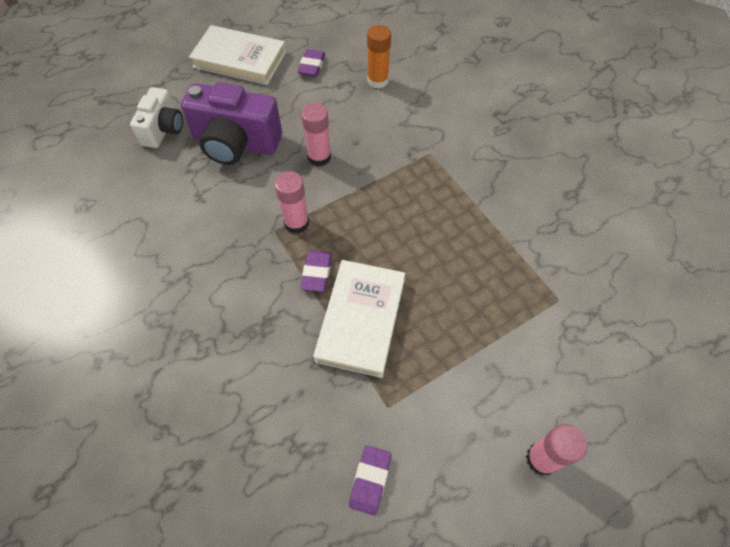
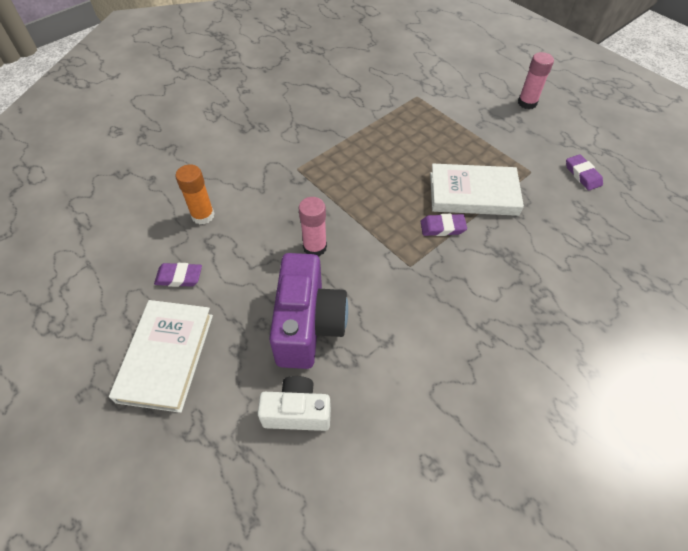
camera: 100 degrees left, 5 degrees down
pink glue stick [274,171,309,234] -> none
purple eraser [349,445,392,516] -> purple eraser turned 60 degrees clockwise [566,154,603,190]

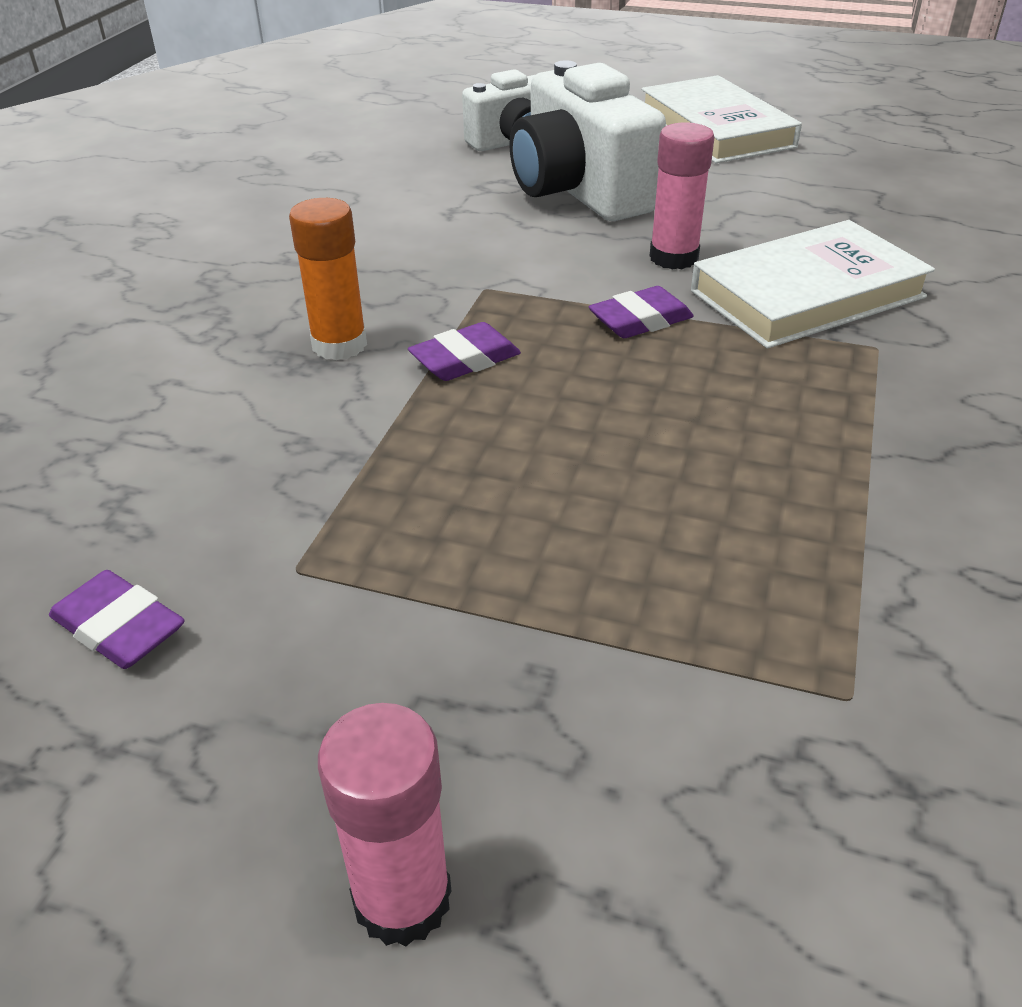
camera: 150 degrees right, 15 degrees down
purple eraser [154,263,202,287] -> purple eraser moved to [589,286,694,338]
orange glue stick [175,165,215,224] -> orange glue stick moved to [289,198,367,360]
purple camera [269,253,348,369] -> white camera [509,60,666,221]
white book [430,164,524,216] -> white book moved to [691,220,935,349]

